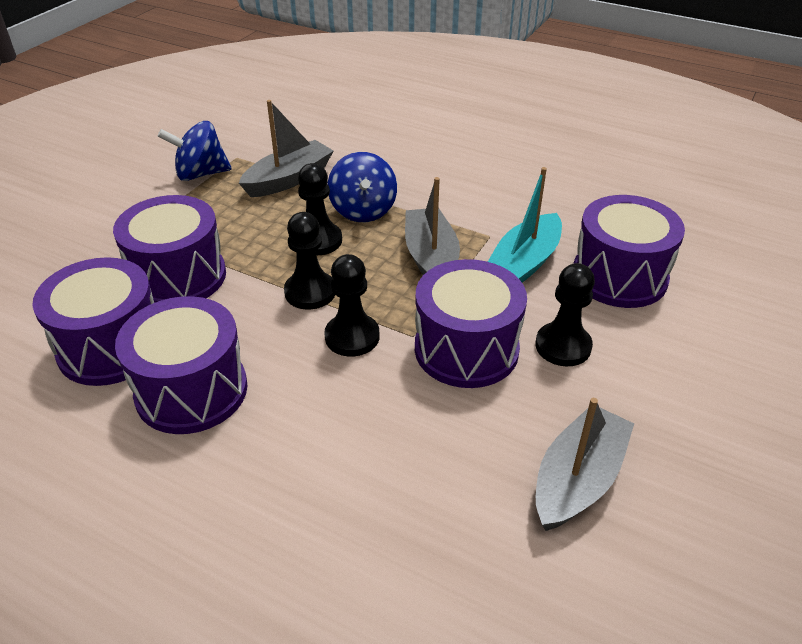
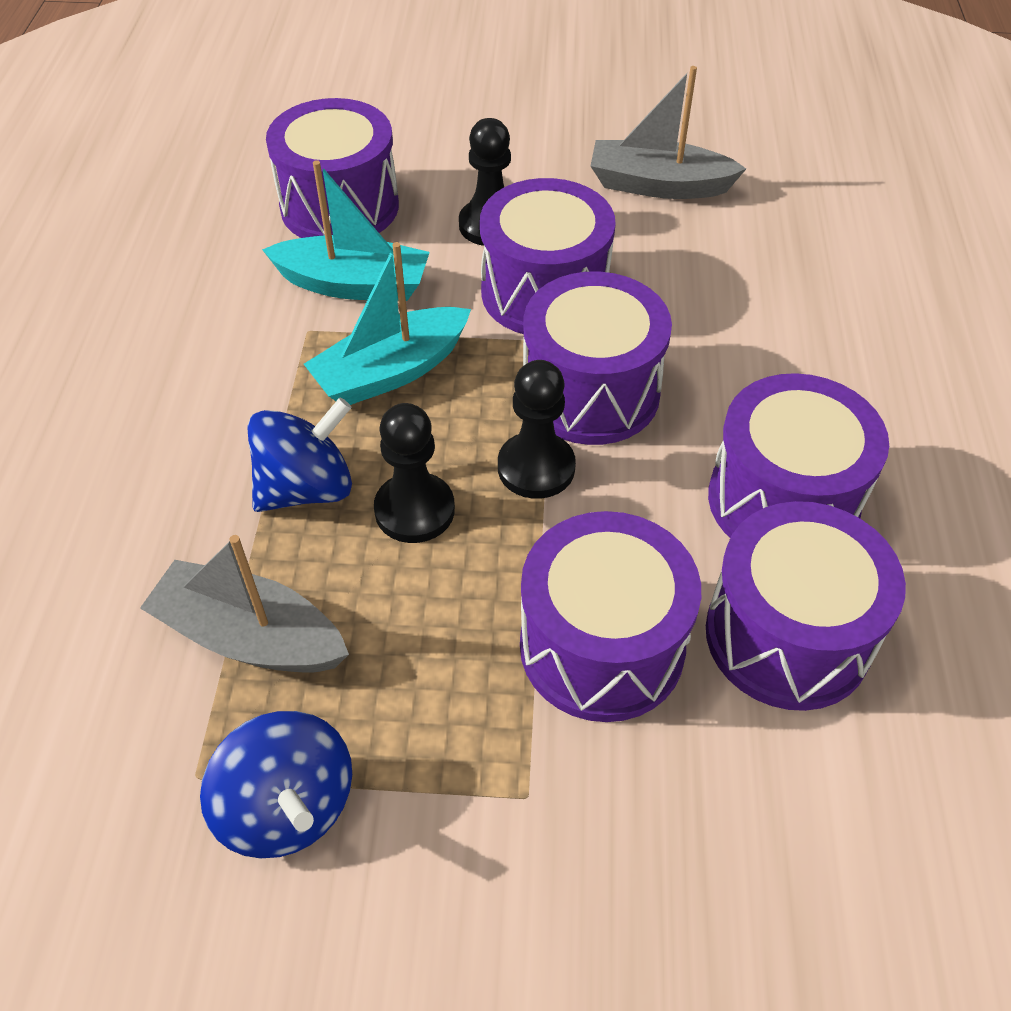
camera: 115 degrees left, 10 degrees up
black pawn [324,254,379,356] -> purple drum [523,272,672,445]
grey boat [405,177,460,275] -> turquoise boat [304,242,471,405]

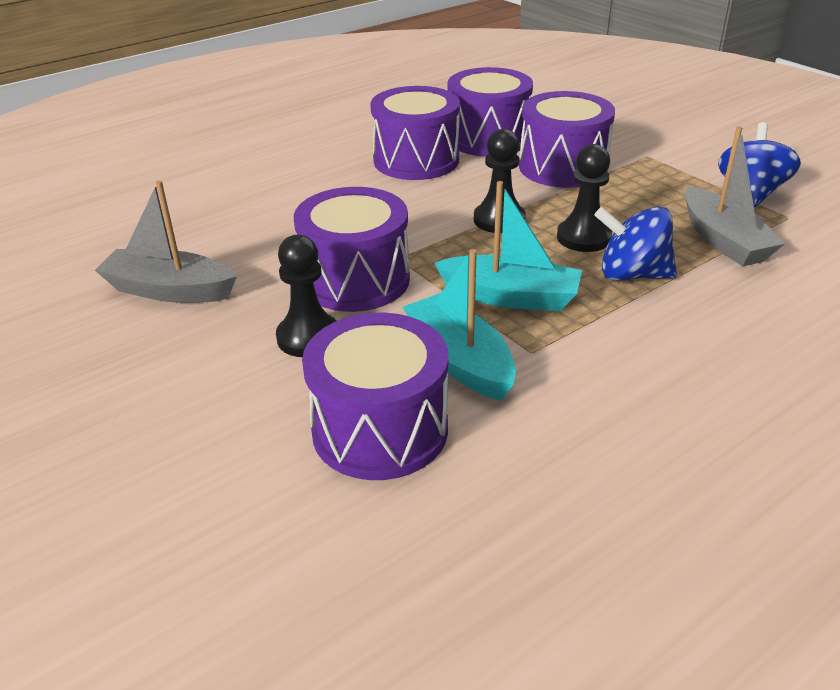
camera: 130 degrees left, 15 degrees down
purple drum [523,272,672,445] -> none
grey boat [591,66,746,199] -> grey boat turned 135 degrees clockwise [95,181,237,303]

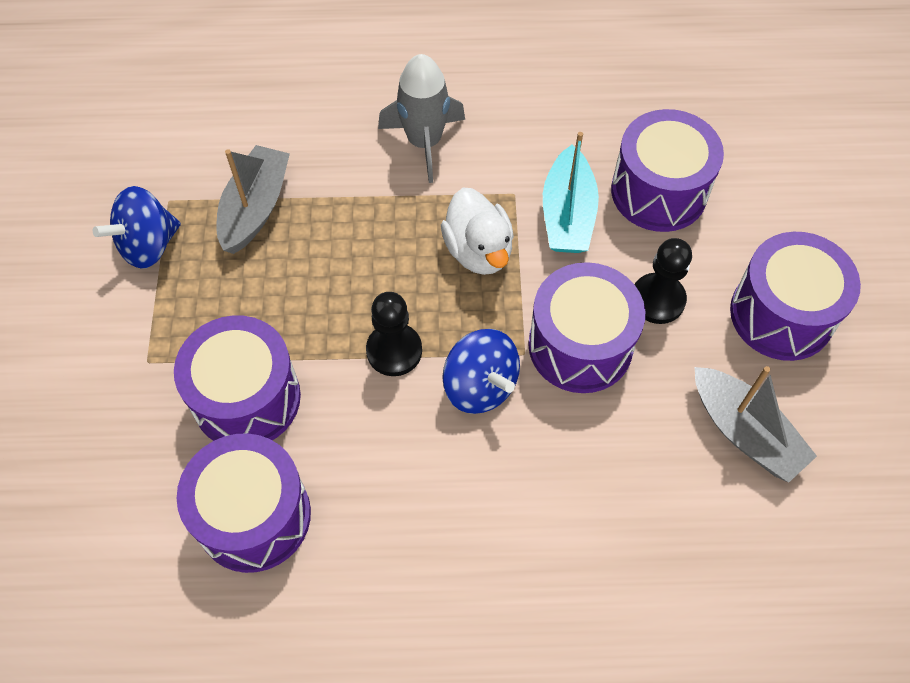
camera: 145 degrees left, 25 degrees up
purple drum [370,86,460,180] -> purple drum moved to [730,232,861,361]
turquoise boat [434,181,582,311] -> white duck [441,188,514,275]
black pawn [557,144,612,252] -> none
blue spinning top [594,206,677,281] -> blue spinning top moved to [442,329,520,414]
none -> grey rocket [378,54,465,183]

